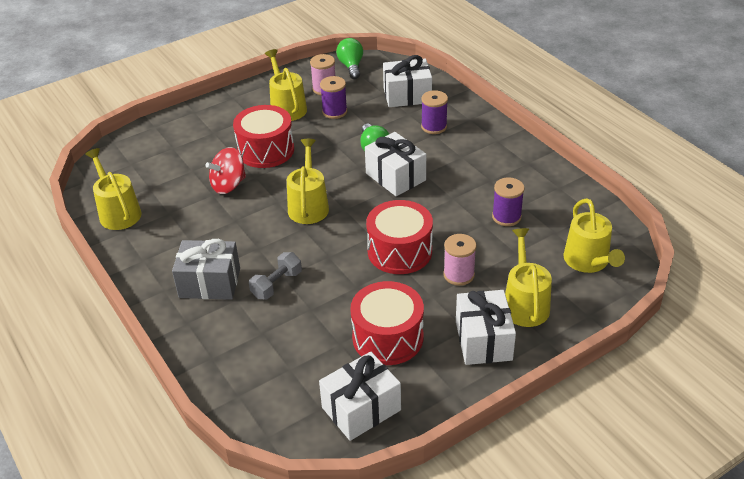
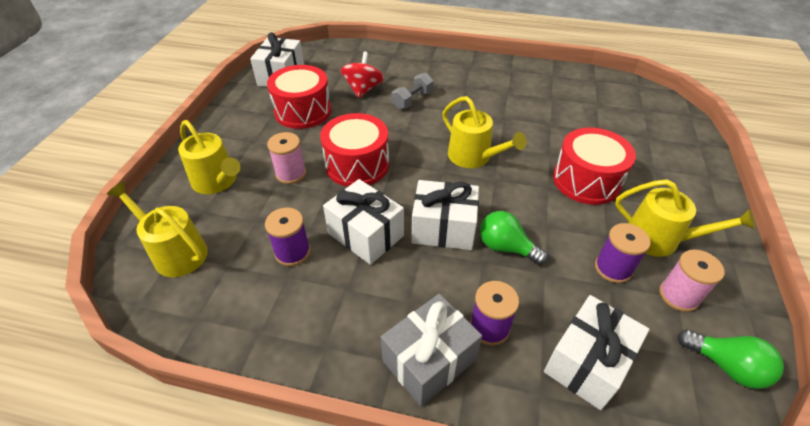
camera: 135 degrees right, 5 degrees up
yellow watering can [85,148,142,230] -> none
grey gift [172,239,240,300] -> grey gift moved to [381,294,482,407]
red spinning top [205,147,246,194] -> red spinning top moved to [341,52,384,98]
grey dumbbell [249,252,302,299] -> grey dumbbell turned 45 degrees clockwise [392,73,434,109]
white gift [456,290,516,365] -> white gift moved to [323,179,404,265]

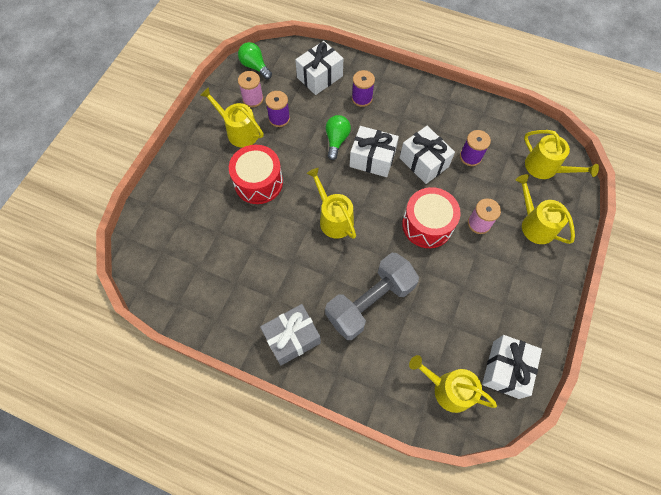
camera: 170 degrees left, 20 degrees up
red drum [267,65,331,129] -> none
red spinning top [341,52,384,98] -> none
grey gift [381,294,482,407] -> grey gift moved to [260,304,321,366]
grey dumbbell [392,73,434,109] -> grey dumbbell [325,253,419,340], size x2.05
green light bulb [480,211,548,265] -> green light bulb turned 120 degrees counterclockwise [326,115,351,160]
none -> yellow watering can [409,355,497,413]

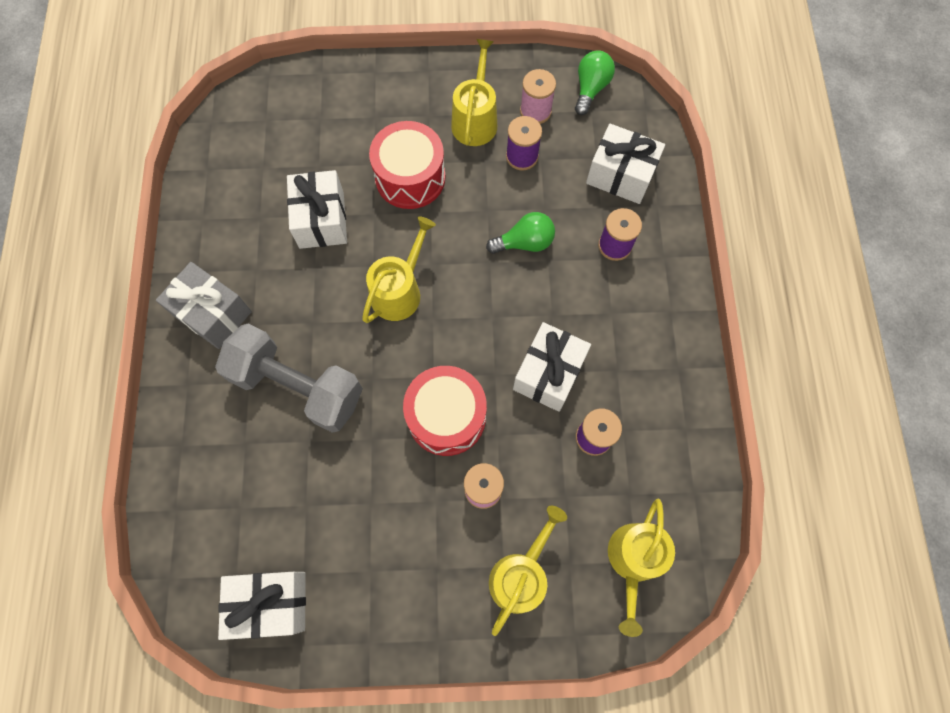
camera: 65 degrees right, 5 degrees up
white gift [349,126,399,177] -> white gift moved to [287,170,347,249]
yellow watering can [409,355,497,413] -> none

